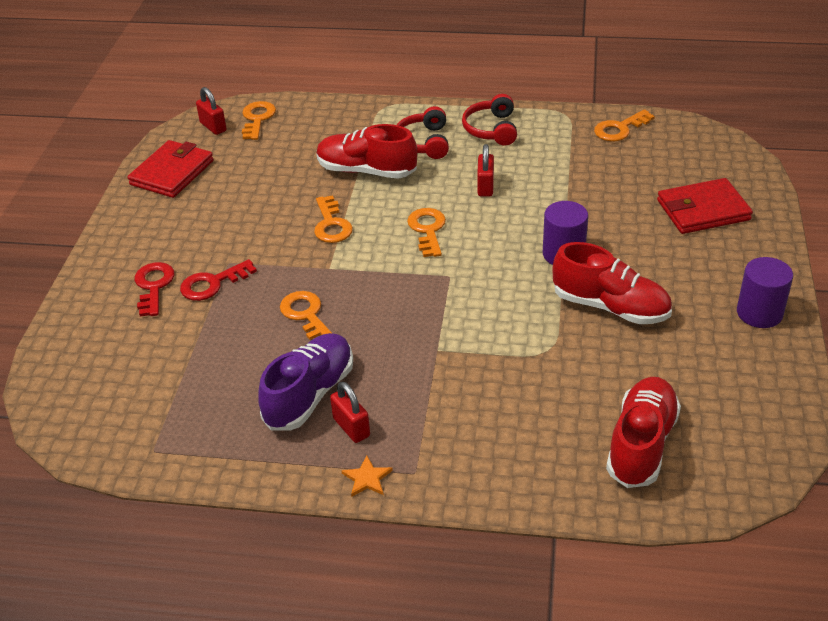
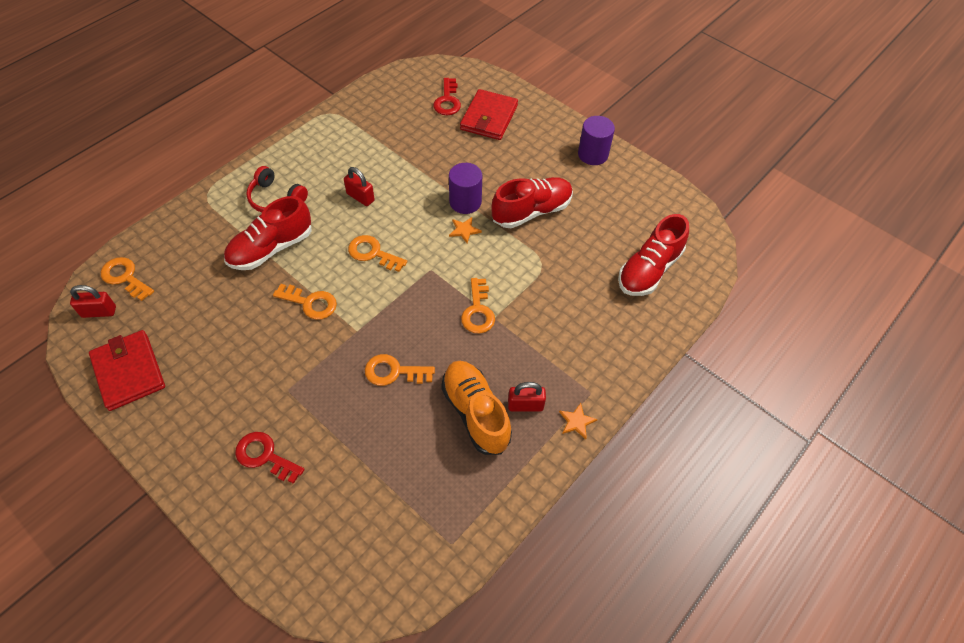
camera: 60 degrees left, 15 degrees up
red key [180,259,257,301] -> red key moved to [433,78,461,115]
purple shoe [258,333,353,430] -> orange shoe [441,361,512,455]
red headphones [462,94,517,146] -> none
orange key [594,109,655,141] -> orange key moved to [461,278,495,334]
red shoe [606,377,681,488] -> red shoe turned 105 degrees counterclockwise [618,214,689,296]
none -> orange star [449,217,482,244]

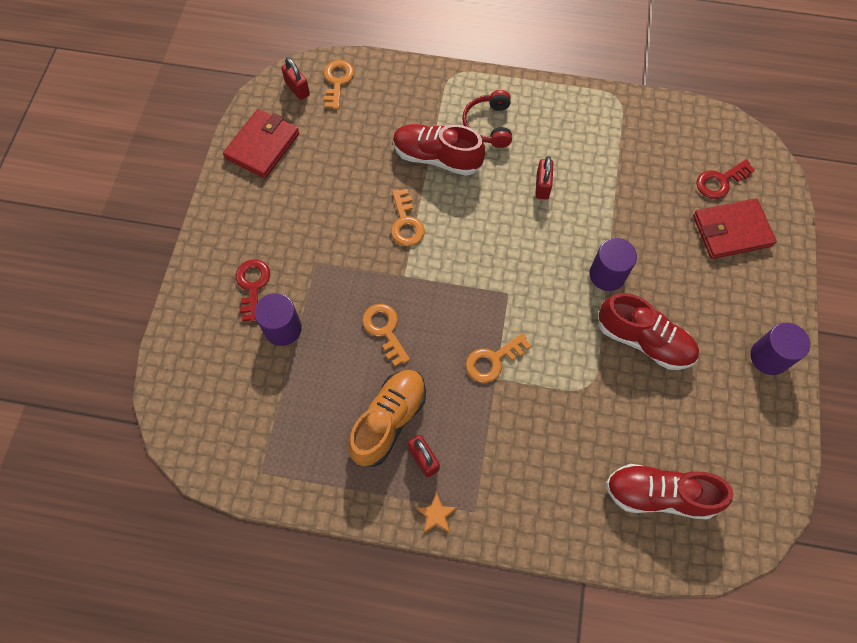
camera: 60 degrees right, 10 degrees up
orange key [348,235,407,272] -> none
orange star [449,217,482,244] -> none
none -> purple cylinder [254,293,302,346]

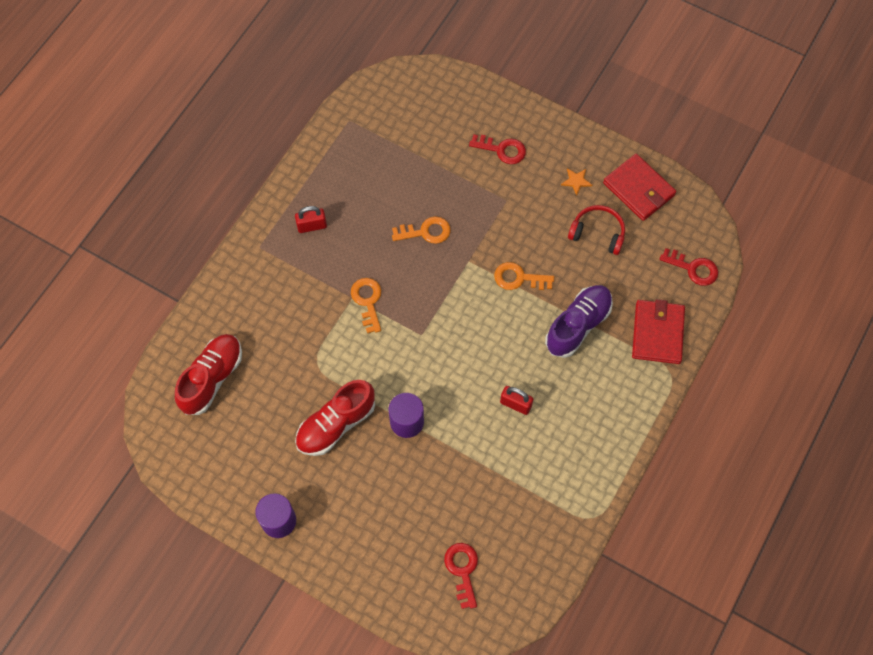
camera: 110 degrees right, 0 degrees up
purple cylinder [254,293,302,346] -> none
red padlock [281,57,310,100] -> none
orange key [324,60,354,110] -> red key [660,248,718,286]
orange shoe [348,370,426,467] -> none
red shoe [393,124,485,176] -> purple shoe [545,285,613,358]
orange star [416,492,457,533] -> orange star moved to [561,168,592,196]
red headphones [462,90,512,148] -> red headphones moved to [568,205,625,255]
red wallet [693,198,777,259] -> red wallet moved to [632,299,685,364]

